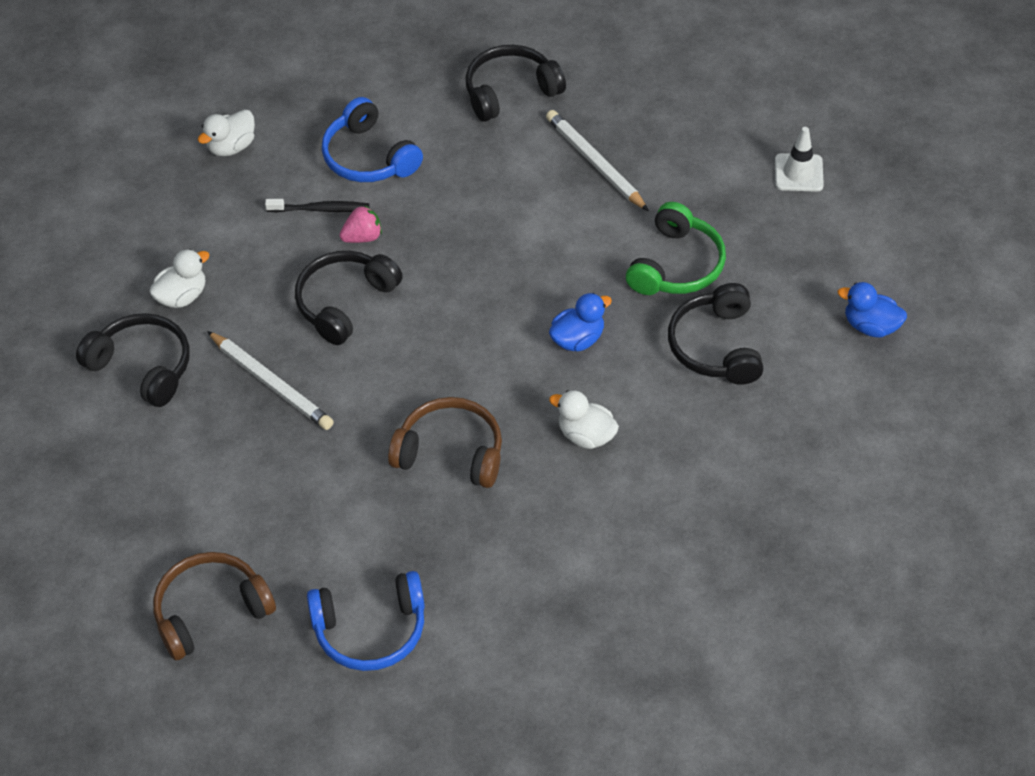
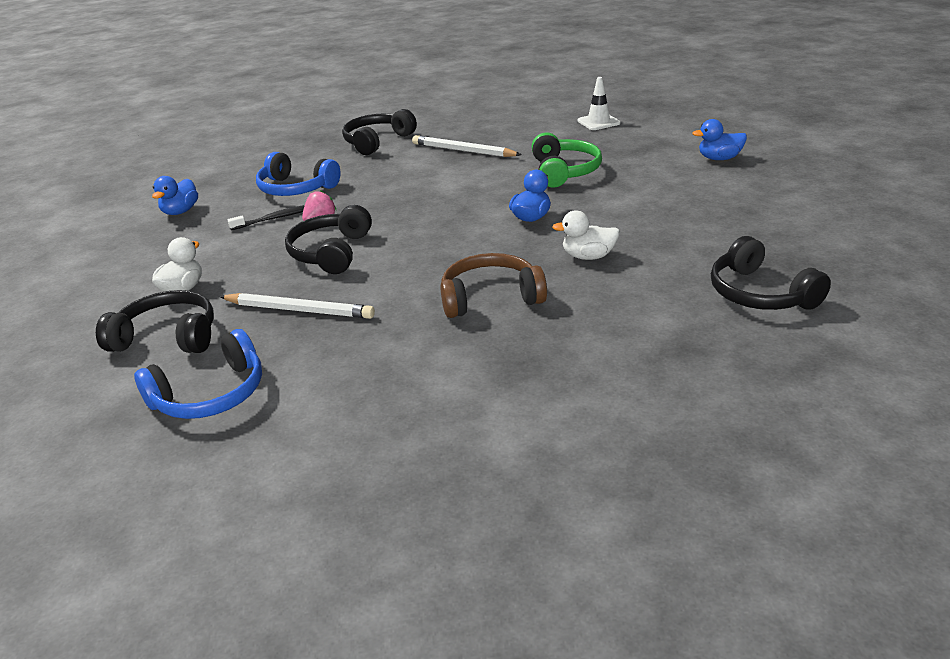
camera: 25 degrees left, 20 degrees down
brown headphones [153,552,276,660] -> none
white duck [198,109,255,156] -> blue duck [152,176,198,215]
blue headphones [307,571,425,671] -> blue headphones moved to [134,329,262,419]
black headphones [668,283,764,385] -> black headphones moved to [711,236,831,310]

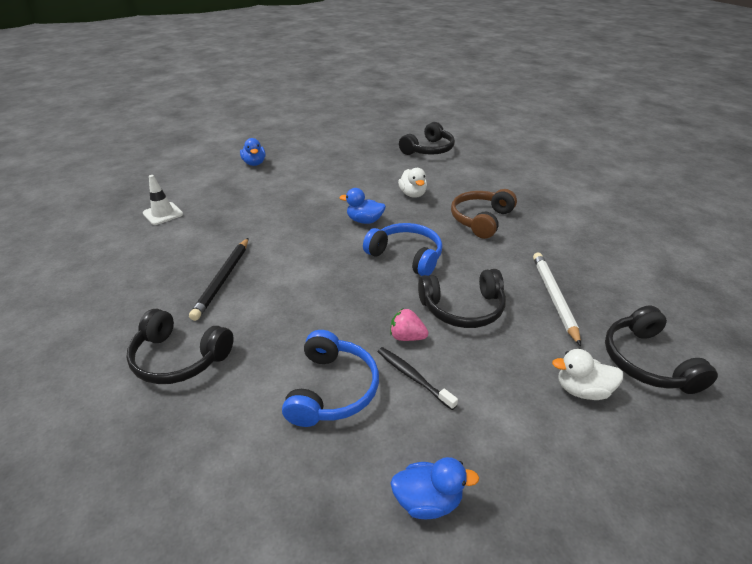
camera: 110 degrees left, 5 degrees up
blue headphones [134,329,262,419] -> blue headphones moved to [363,223,443,276]
white pencil [412,135,522,157] -> black pencil [189,238,248,321]
brown headphones [440,253,547,318] -> brown headphones turned 60 degrees clockwise [451,189,517,239]
green headphones [532,132,602,187] -> none

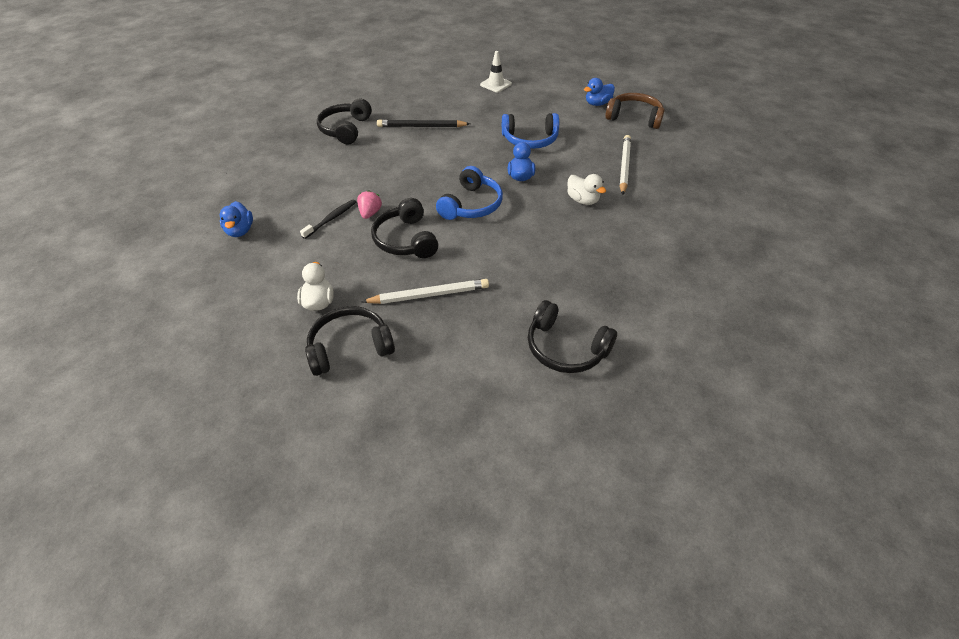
camera: 80 degrees right, 10 degrees up
blue headphones [282,330,379,427] -> blue headphones moved to [502,113,559,149]
white duck [398,168,427,198] -> white duck turned 105 degrees counterclockwise [567,174,606,205]
black headphones [399,122,455,155] -> black headphones moved to [528,300,617,373]
brown headphones [451,189,517,239] -> brown headphones moved to [605,93,665,129]
none -> white pencil [620,135,631,195]

